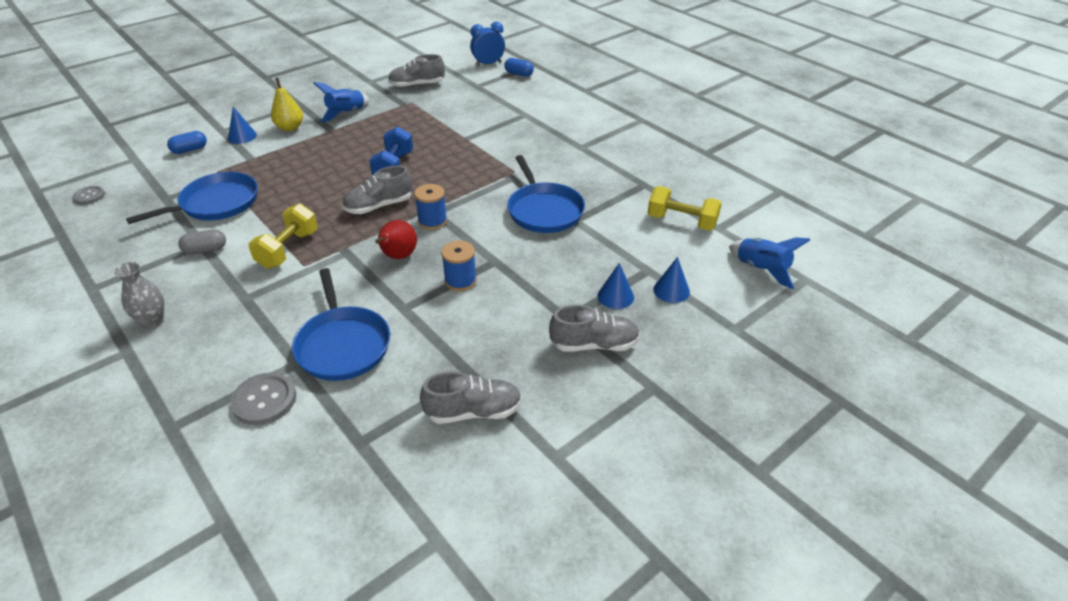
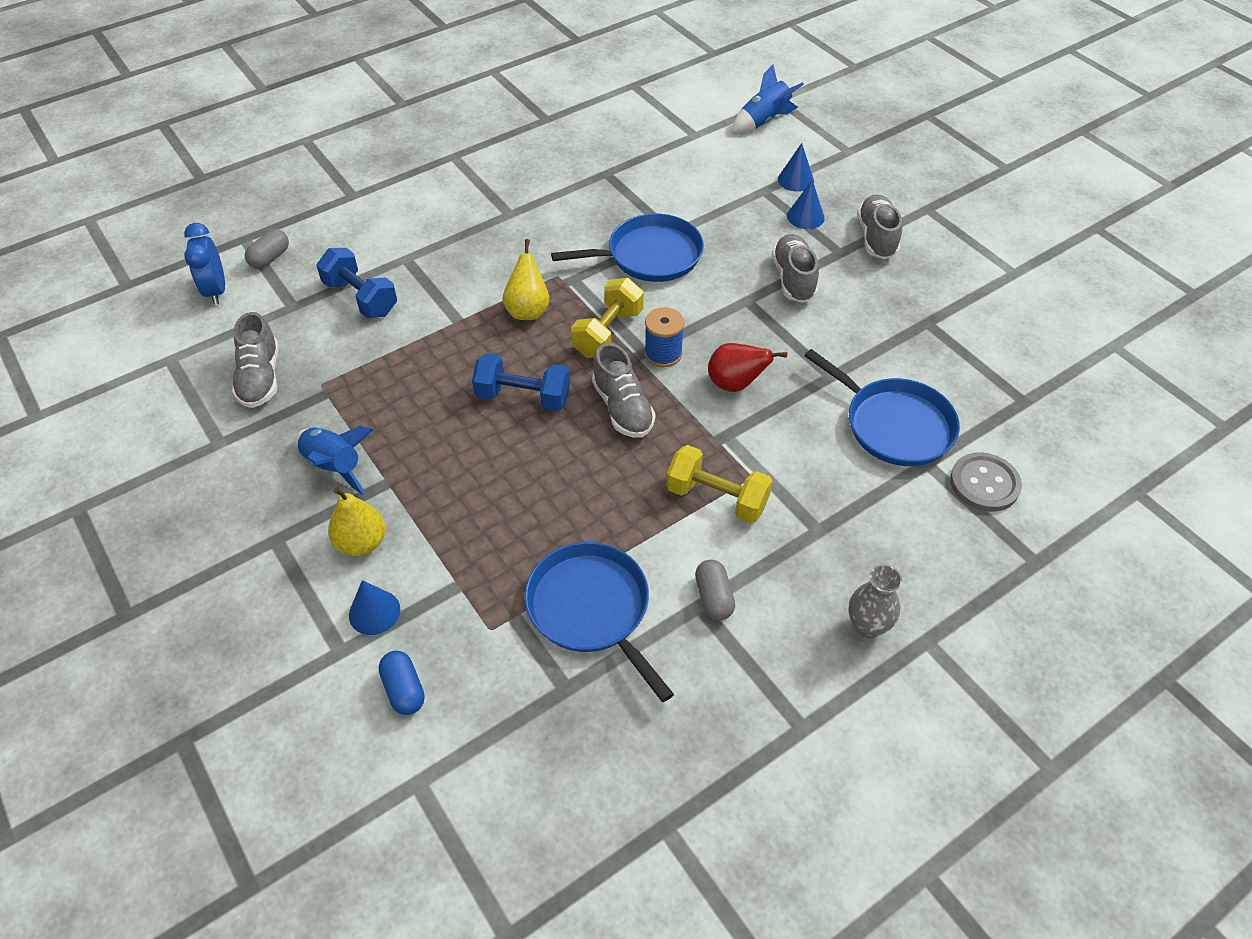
camera: 85 degrees left, 10 degrees up
grey button [73,186,105,204] -> none
blue pan [292,268,390,381] -> blue pan turned 60 degrees clockwise [804,349,960,466]
grey shoe [420,371,522,424] -> grey shoe moved to [772,234,819,303]
blue spool [441,241,477,291] -> none
blue capsule [504,58,534,77] -> grey capsule [245,229,289,269]
yellow dumbbell [648,186,722,231] -> yellow dumbbell moved to [571,278,644,358]
none -> blue dumbbell [316,248,397,318]
none -> yellow pear [503,239,549,320]

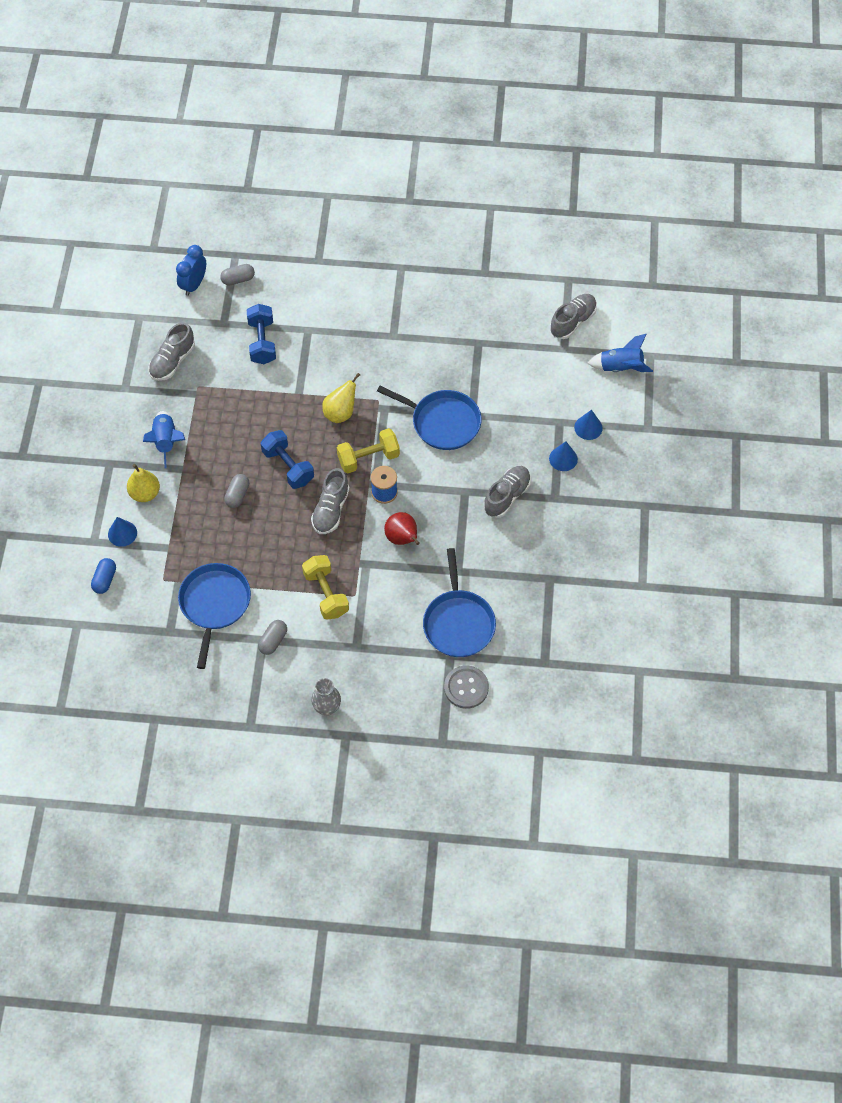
camera: 40 degrees right, 10 degrees up
grey shoe [857,194,902,259] -> grey shoe moved to [550,294,597,339]
none -> grey capsule [224,474,249,508]

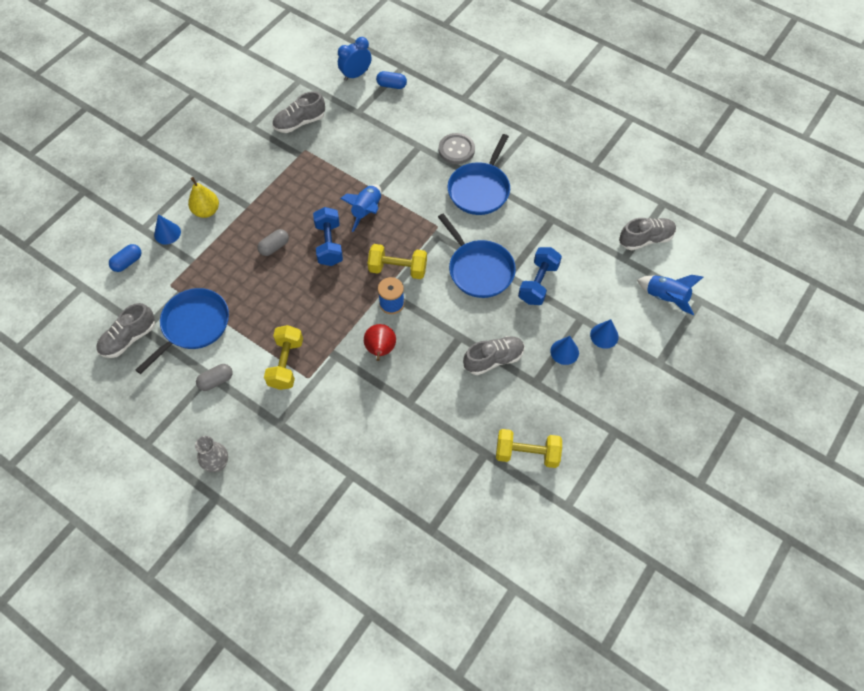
camera: 30 degrees right, 0 degrees up
blue rocket [143,411,185,468] -> blue rocket moved to [340,185,381,232]
grey capsule [220,264,255,286] -> blue capsule [376,71,407,89]
blue dumbbell [247,304,276,364] -> blue dumbbell moved to [518,247,562,305]
grey shoe [311,468,350,534] -> grey shoe moved to [96,303,155,358]
yellow pear [322,373,360,423] -> none
blue pan [423,548,496,657] -> blue pan moved to [448,134,510,215]
grey button [444,665,489,709] -> grey button moved to [439,133,475,164]
none -> yellow dumbbell [496,429,562,468]

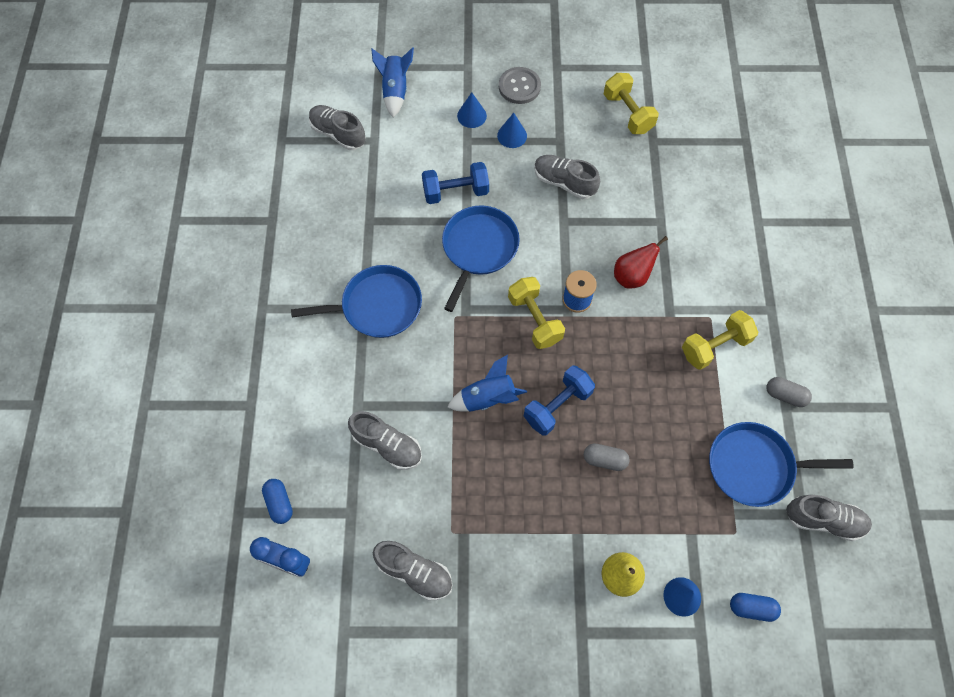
camera: 125 degrees left, 5 degrees up
grey vase [195,436,228,472] -> none
grey button [439,133,475,164] -> grey button moved to [499,67,541,104]
none -> grey shoe [348,411,422,470]

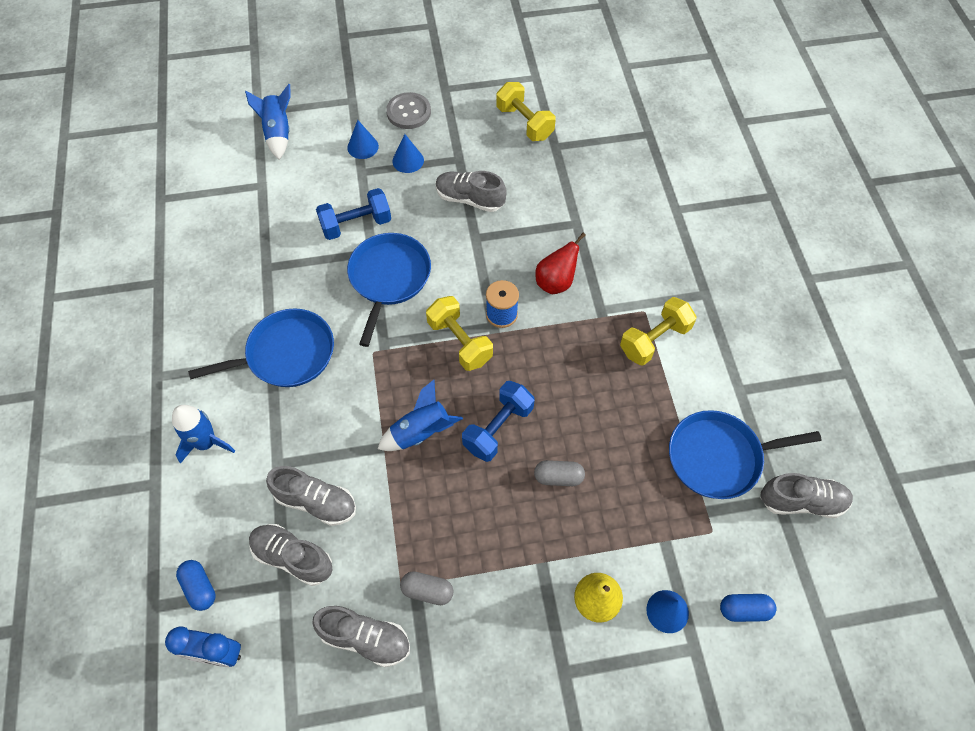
camera: 10 degrees left, 5 degrees down
grey shoe [309,105,366,150] -> grey shoe moved to [249,524,333,586]
grey capsule [766,377,812,407] -> grey capsule moved to [400,571,454,605]
none -> blue rocket [172,405,235,464]

